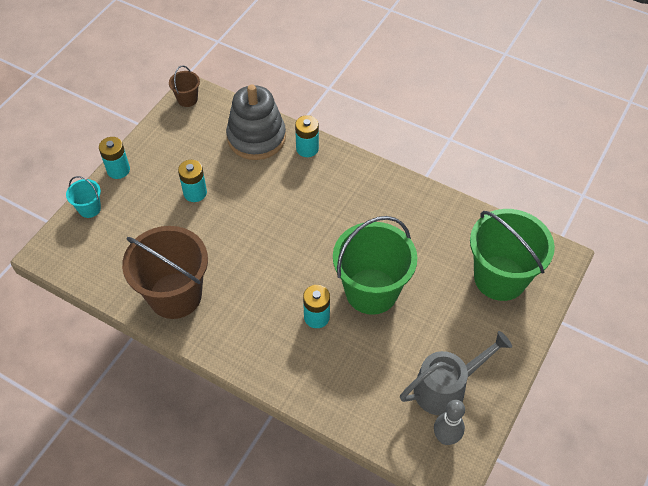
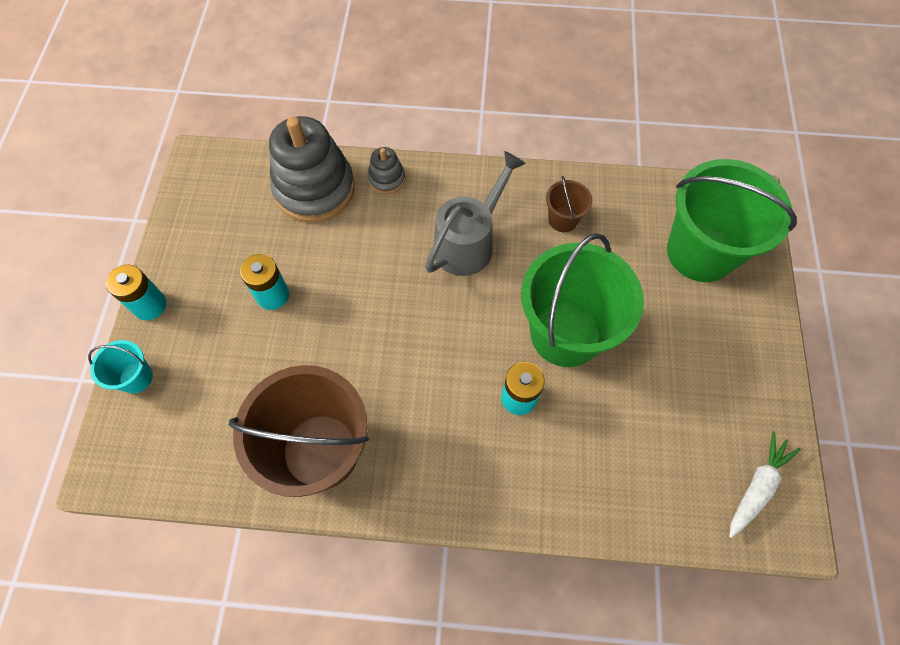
camera: 25 degrees left, 10 degrees up
brown bucket [169,66,200,107] -> brown bucket moved to [546,176,593,232]
turquoise battery [295,115,319,157] -> grey stacking toy [368,147,405,194]
grey watering can [400,331,512,415] -> grey watering can moved to [425,151,526,276]
grey bowling pin [434,400,465,445] -> white carrot [729,432,801,538]

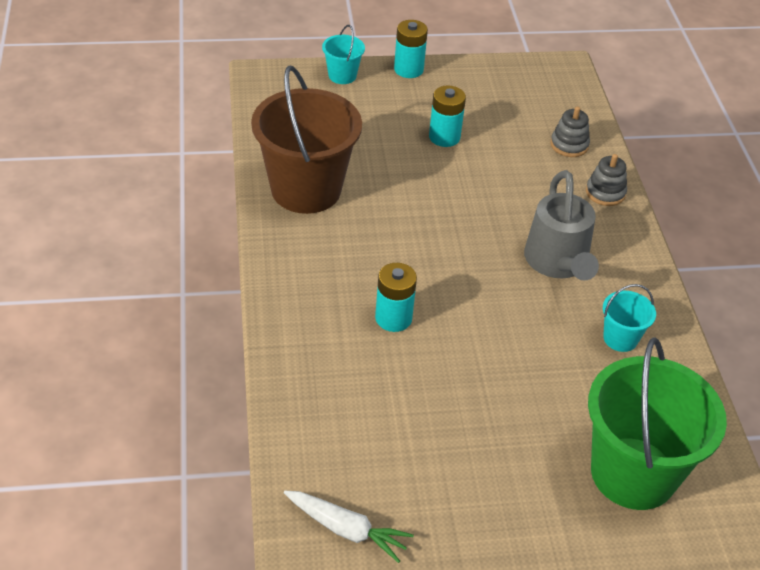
camera: 75 degrees right, 20 degrees down
grey stacking toy [269,116,355,223] -> grey stacking toy [550,106,590,157], size x0.46
grey watering can [425,151,526,276] -> grey watering can turned 60 degrees clockwise [524,170,599,281]
green bucket [521,233,644,367] -> none
brown bucket [546,176,593,232] -> turquoise bucket [603,284,656,352]

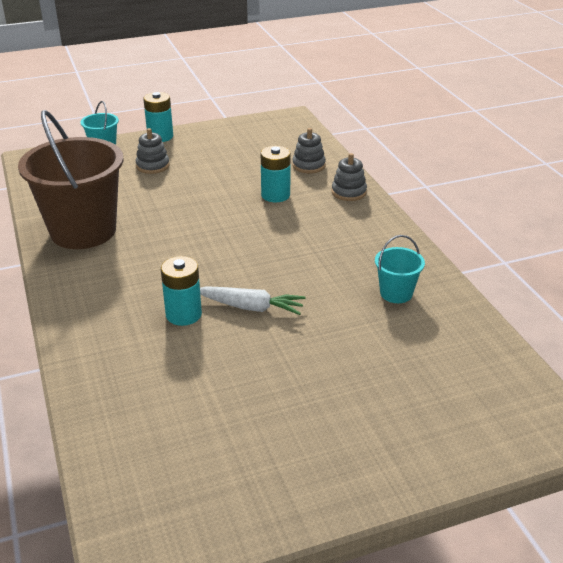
camera: 10 degrees left, 10 degrees down
white carrot [284,491,414,563] -> white carrot moved to [200,286,306,315]
turquoise battery [429,85,466,147] -> turquoise battery moved to [261,146,291,203]
grey watering can [524,170,599,281] -> none
green bucket [588,337,727,510] -> none
none -> grey stacking toy [136,128,170,174]

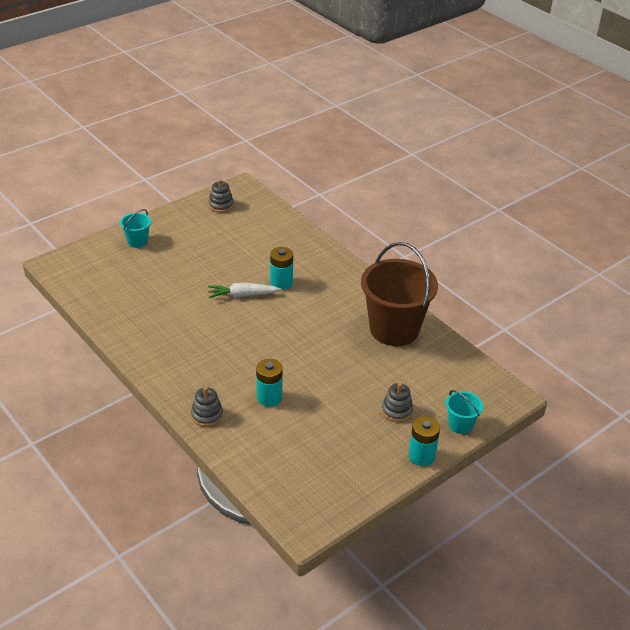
camera: 160 degrees right, 5 degrees up
grey stacking toy [292,128,326,173] -> grey stacking toy moved to [208,179,234,213]
turquoise bucket [375,235,425,303] -> turquoise bucket moved to [120,209,151,248]

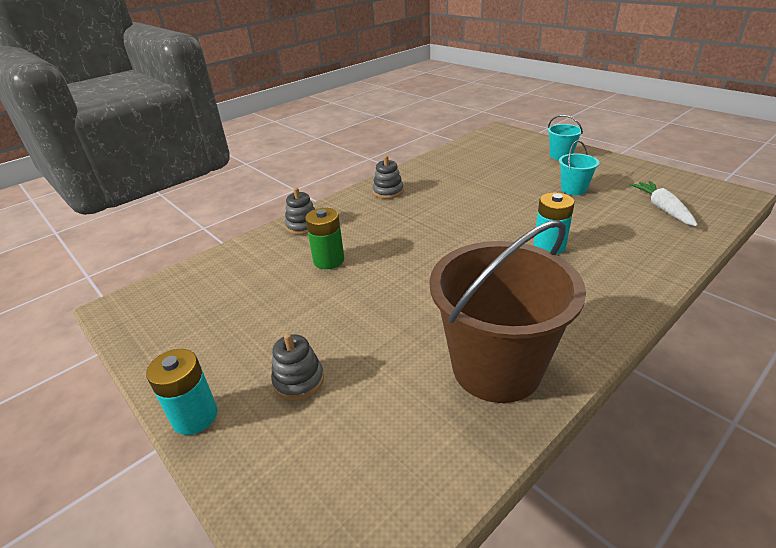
camera: 90 degrees right, 5 degrees down
grey stacking toy [208,179,234,213] -> grey stacking toy moved to [373,156,404,199]
white carrot [208,283,281,298] -> white carrot moved to [630,181,698,226]
turquoise battery [256,359,283,407] -> green battery [305,208,344,269]
turquoise bucket [446,390,483,434] -> turquoise bucket moved to [559,140,599,195]

